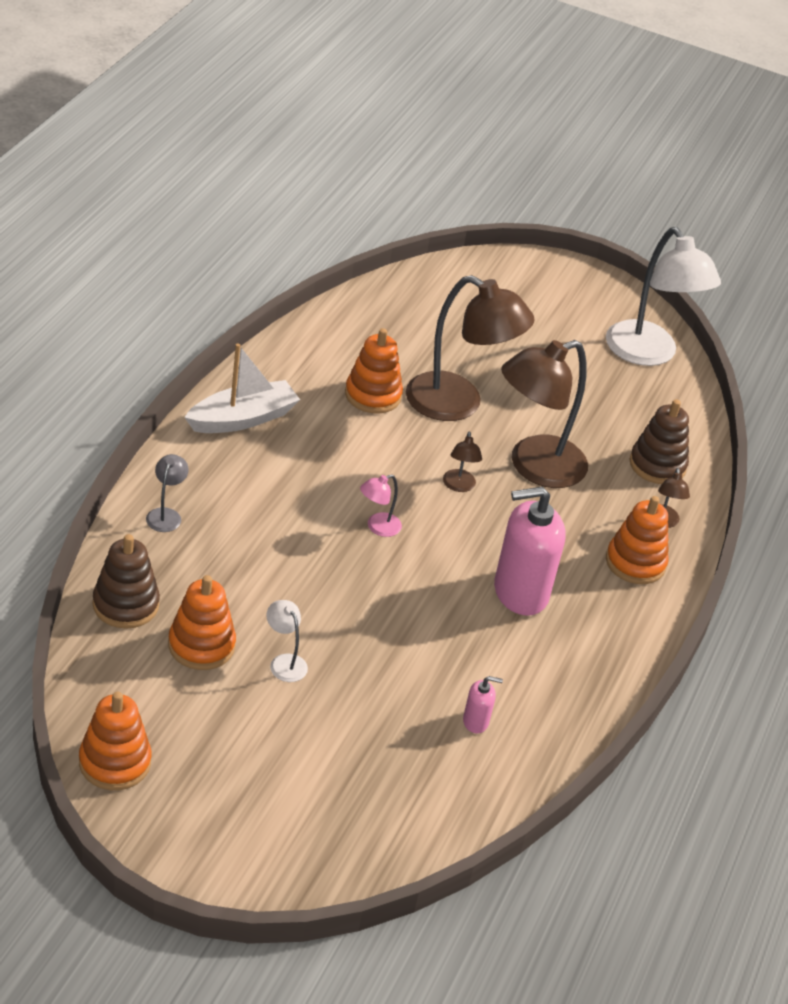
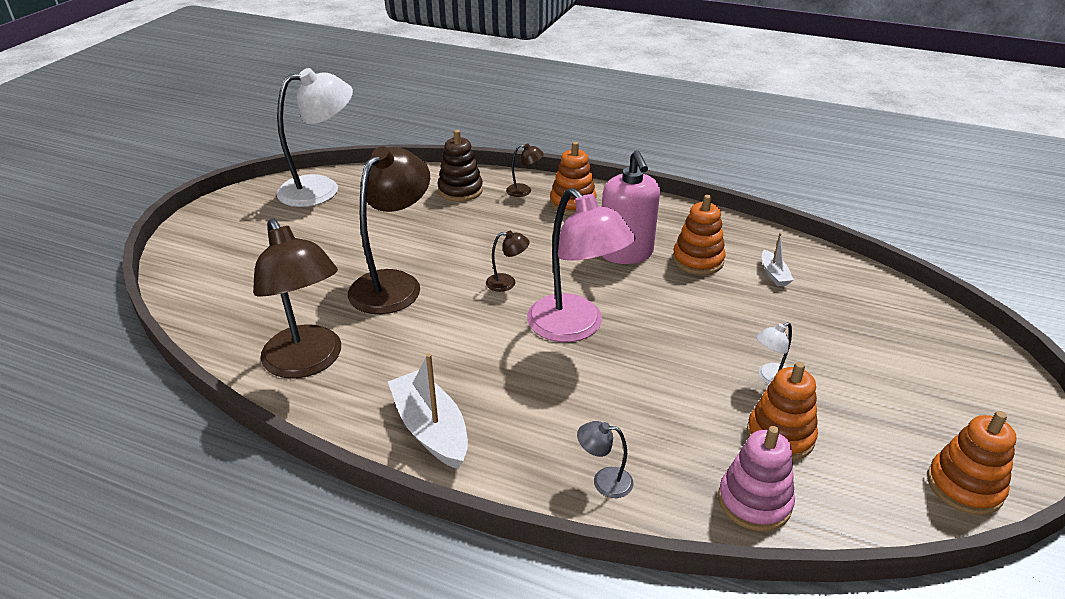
camera: 85 degrees left, 5 degrees down
brown stacking toy [93,534,160,629] -> pink stacking toy [718,426,795,531]
orange stacking toy [345,328,403,414] -> orange stacking toy moved to [673,195,726,275]
pink lamp [360,474,402,537] -> pink lamp [527,188,636,342], size x2.38
pink soap dispenser [463,676,503,733] -> white boat [762,233,794,286]
brown lamp [501,340,588,488] -> brown lamp moved to [253,218,341,378]

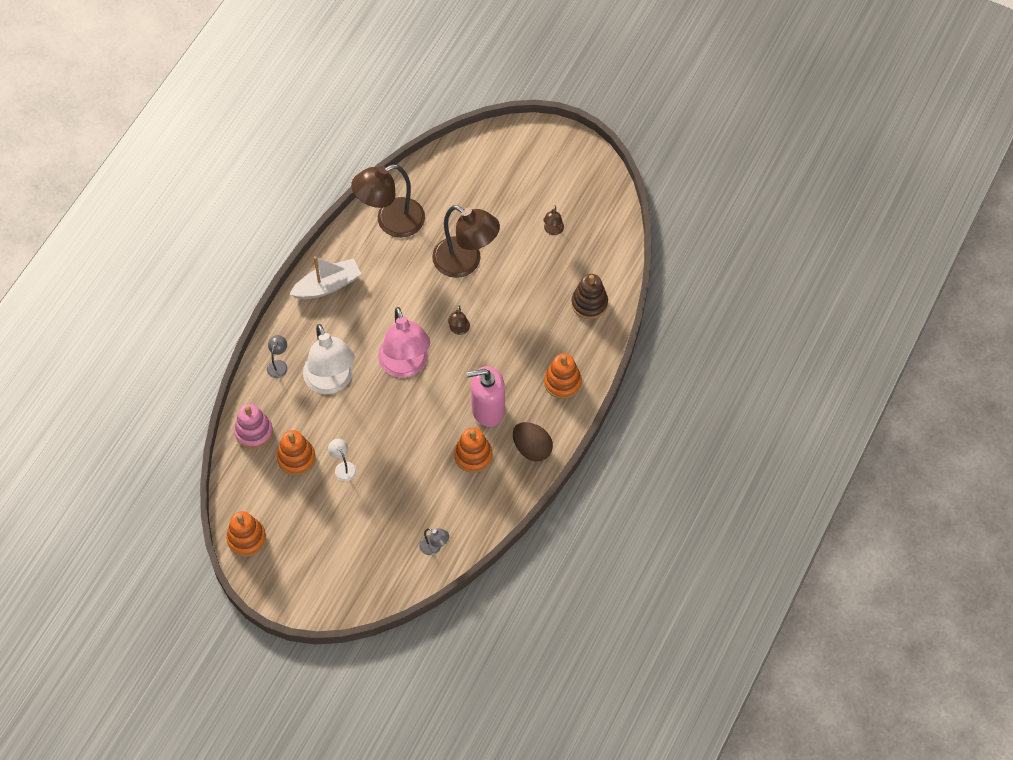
camera: 95 degrees right, 25 degrees up
white lamp [276,68,353,207] -> white lamp moved to [303,324,355,394]
brown lamp [506,144,544,197] -> brown lamp moved to [543,205,564,235]
pink lamp [527,188,636,342] -> pink lamp turned 75 degrees counterclockwise [378,307,430,378]
white boat [762,233,794,286] -> none
none -> grey lamp [419,528,449,555]
none -> brown egg [513,422,553,461]

